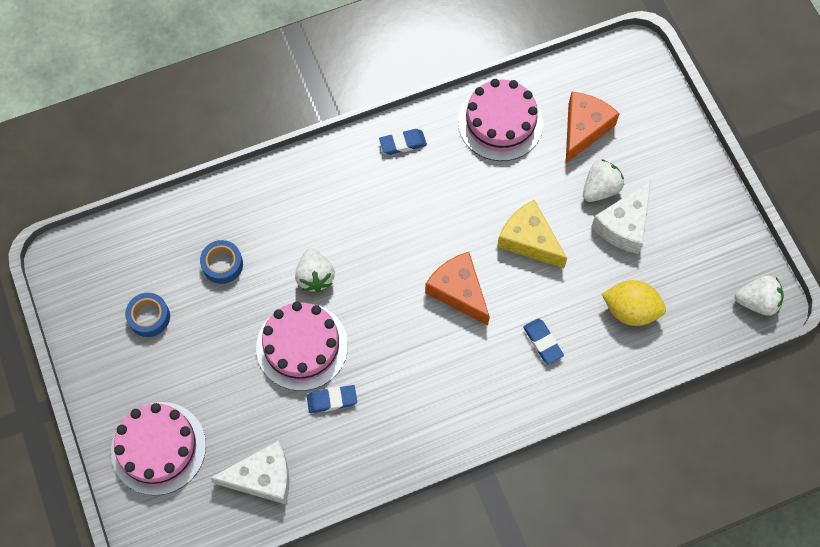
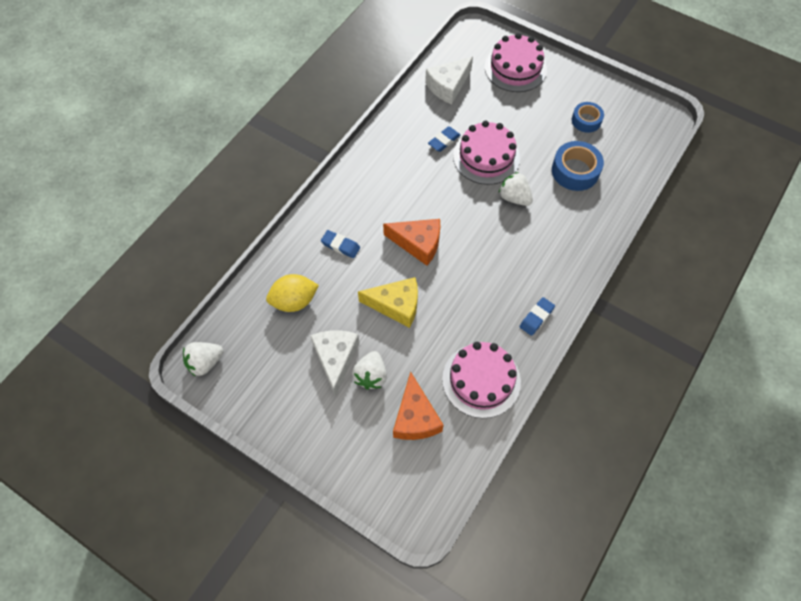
camera: 145 degrees right, 5 degrees down
blue tape [200,240,243,284] -> blue tape [552,141,604,191], size x1.54

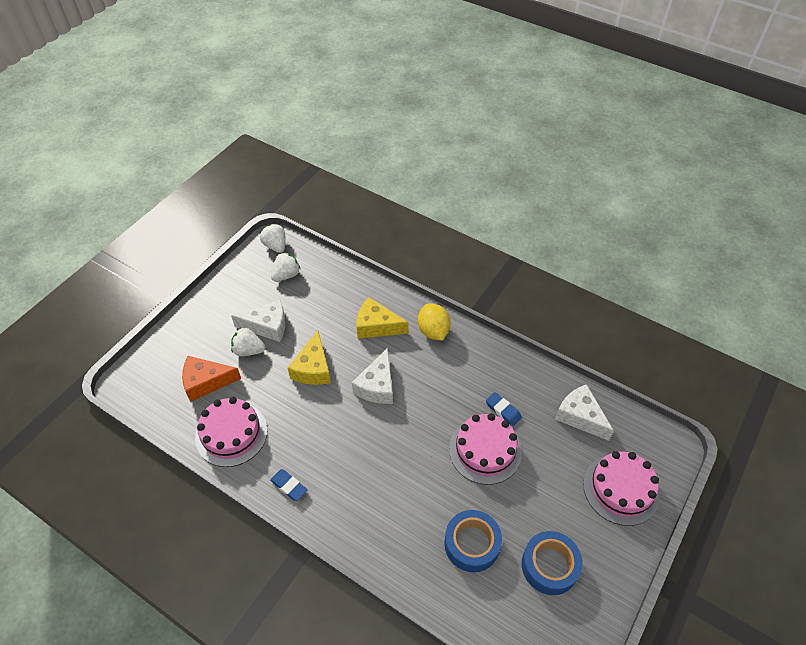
camera: 90 degrees right, 10 degrees down
yellow lemon [266,274,319,312] -> yellow lemon moved to [418,303,451,341]
blue eraser [321,230,360,258] -> yellow cheese [357,297,408,339]
orange cheese [383,219,440,266] -> white cheese [352,347,393,404]
white strawberry [499,172,533,206] -> white strawberry moved to [271,252,301,282]
blue tape [572,102,604,133] -> blue tape [522,531,583,595], size x1.54

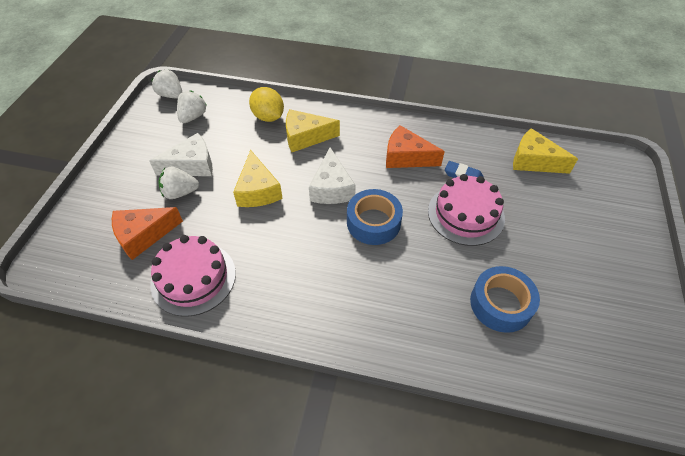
camera: 20 degrees left, 0 degrees up
blue eraser [270,469,307,501] -> none
yellow lemon [418,303,451,341] -> yellow lemon moved to [249,87,284,122]
blue tape [522,531,583,595] -> blue tape moved to [347,189,403,245]
white cheese [555,384,614,441] -> yellow cheese [513,128,578,174]
pink cake [583,451,660,526] -> none
none -> orange cheese [386,125,445,168]

